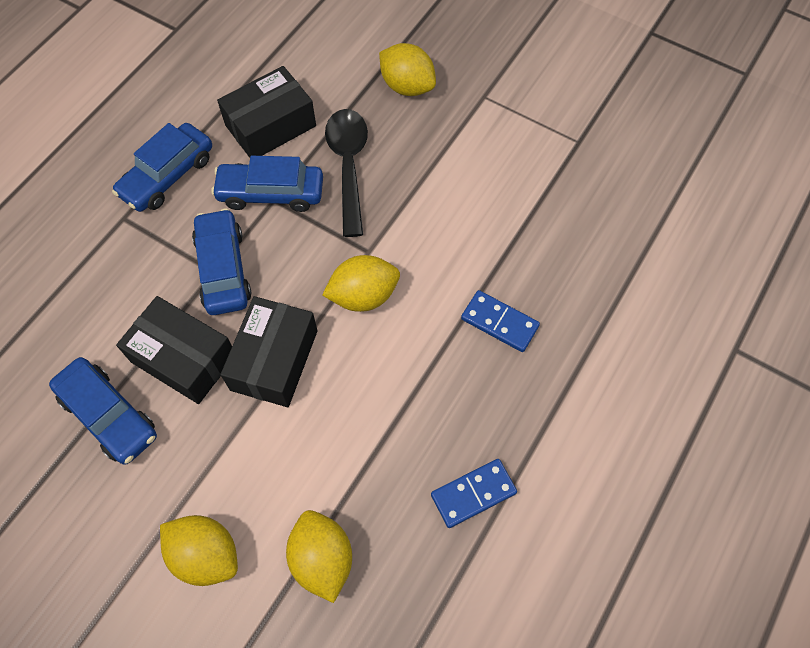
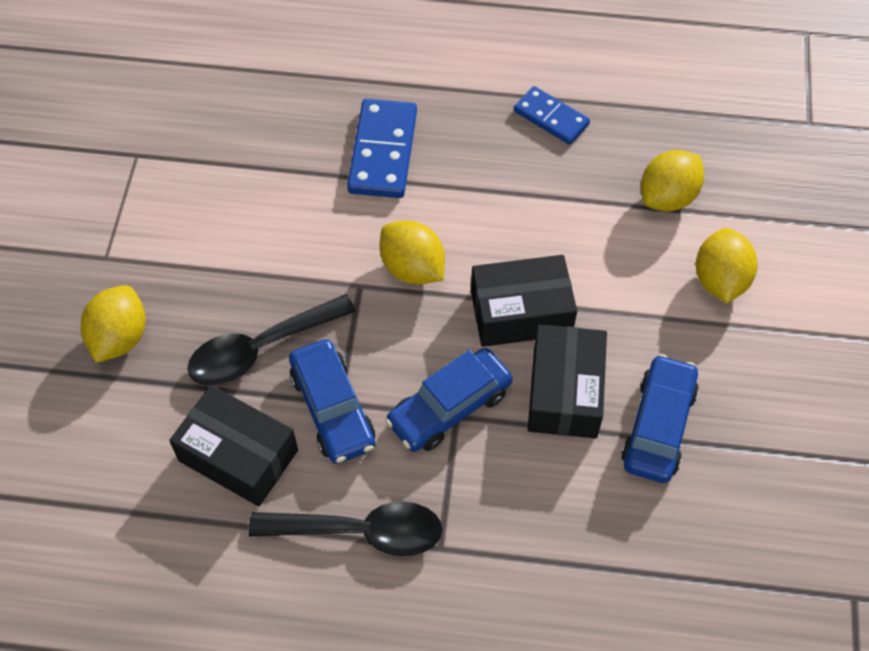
camera: 115 degrees left, 5 degrees down
blue car [112,123,212,212] -> black spoon [248,502,443,556]
blue domino [461,290,540,352] -> blue domino [347,99,417,198], size x1.56

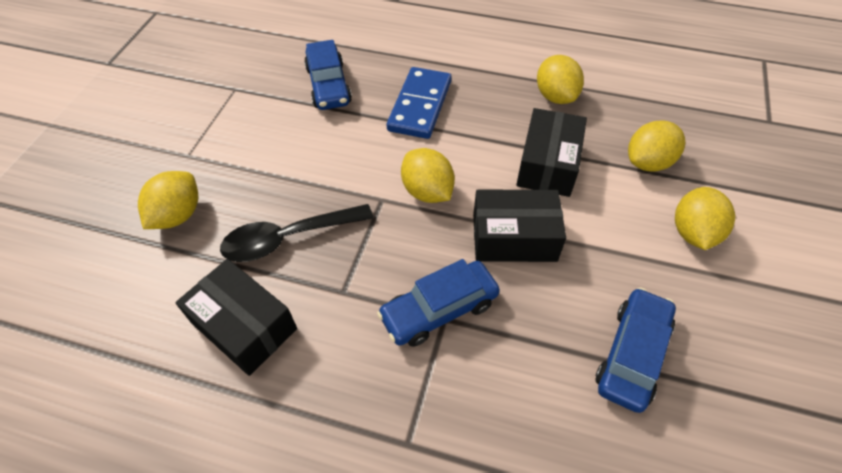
camera: 10 degrees right, 5 degrees down
black spoon [248,502,443,556] -> none
blue car [289,339,375,464] -> blue car moved to [304,40,352,110]
blue domino [514,86,590,145] -> yellow lemon [537,55,584,104]
black box [528,324,607,438] -> black box moved to [516,108,587,197]

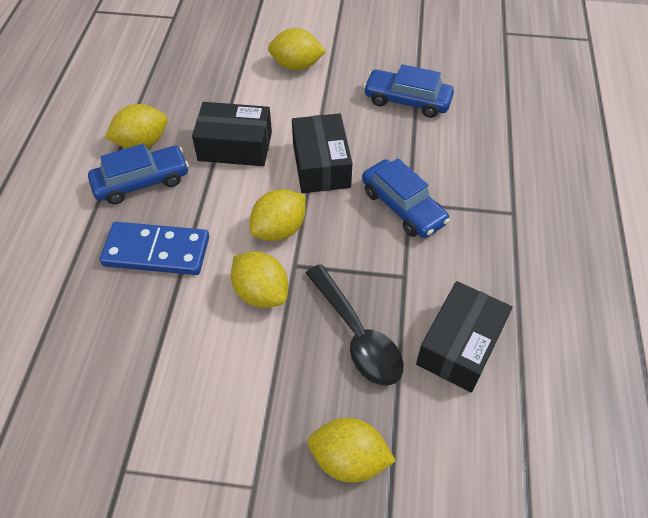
camera: 100 degrees left, 0 degrees up
blue car [304,40,352,110] -> blue car moved to [88,144,189,204]
yellow lemon [628,120,685,172] -> yellow lemon moved to [231,251,288,308]

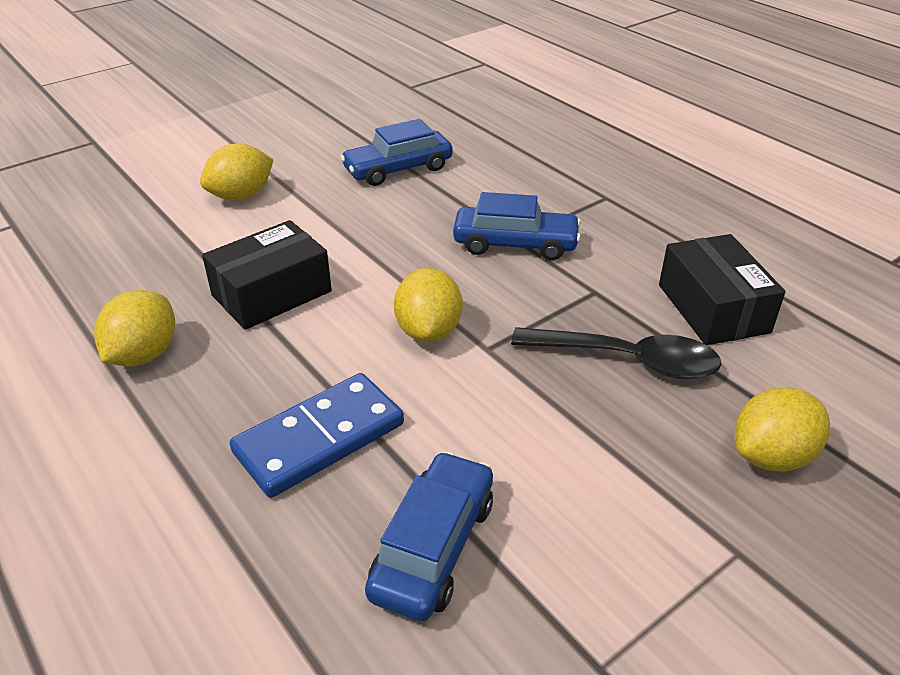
camera: 45 degrees left, 15 degrees down
blue car [88,144,189,204] -> blue car moved to [365,451,493,621]
yellow lemon [231,251,288,308] -> none
black box [292,113,352,193] -> none

